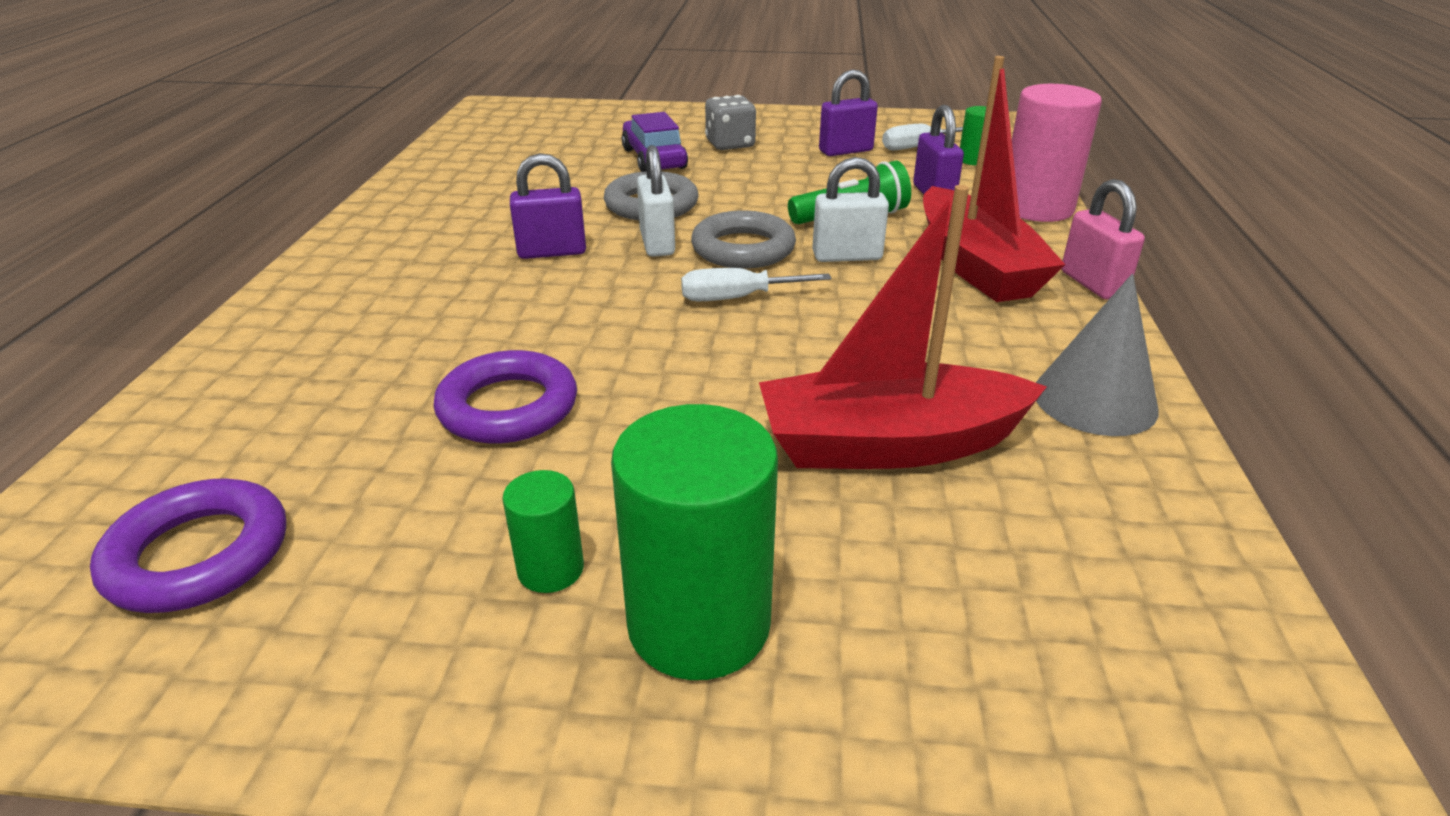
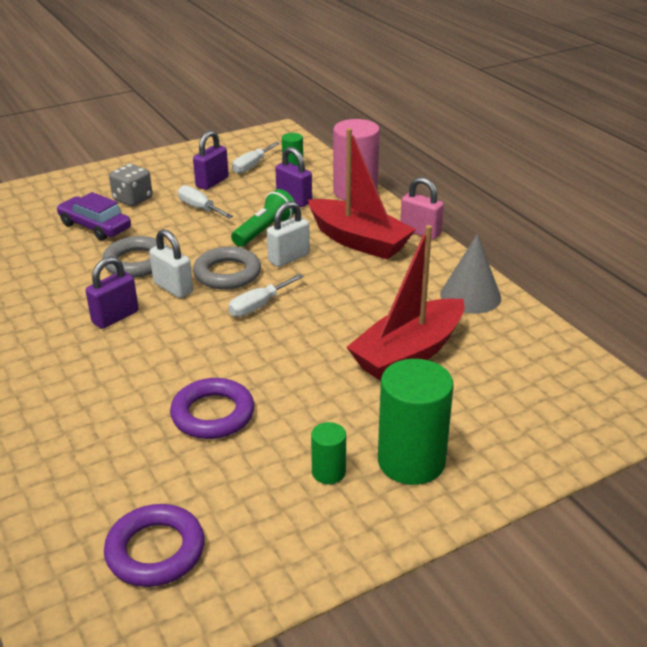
camera: 35 degrees left, 0 degrees up
none -> white screwdriver [178,185,233,218]

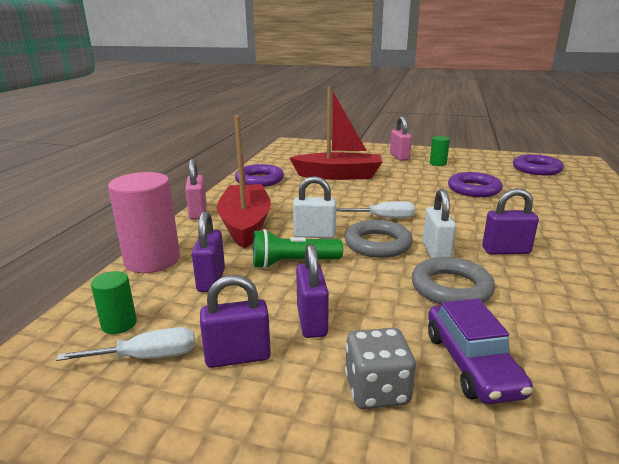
camera: 135 degrees left, 10 degrees down
white screwdriver [178,185,233,218] -> purple padlock [296,243,329,338]
green cylinder [378,359,454,485] -> pink padlock [390,116,412,161]
grey cone [440,234,501,314] -> purple ring [235,164,284,187]

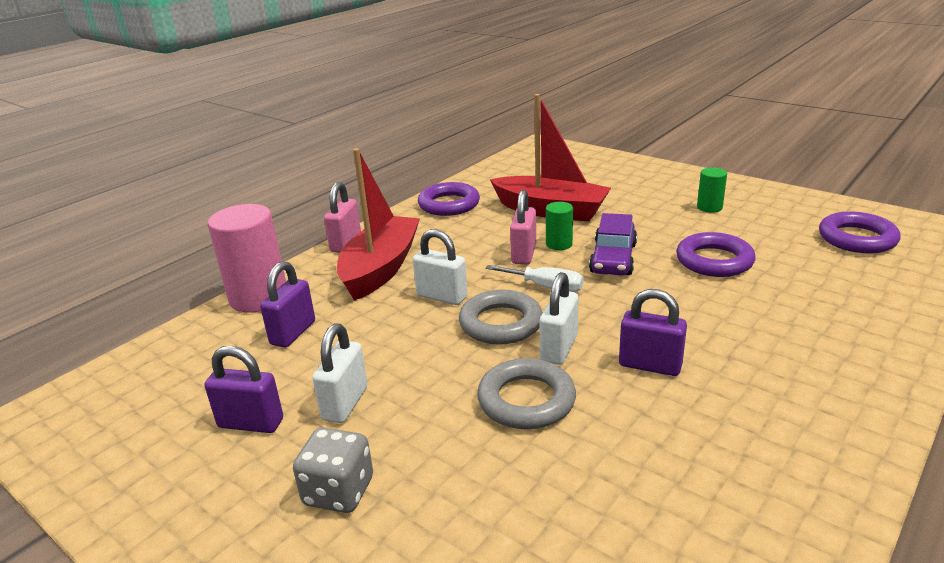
camera: 25 degrees right, 5 degrees up
white screwdriver [56,327,195,361] -> none
green cylinder [91,271,137,334] -> green cylinder moved to [546,202,573,250]
green flashlight [253,229,343,269] -> none
purple padlock [296,243,329,338] -> white padlock [312,324,368,423]
pink padlock [390,116,412,161] -> pink padlock moved to [510,190,536,264]
purple car [428,299,533,404] -> purple car moved to [589,213,637,275]

